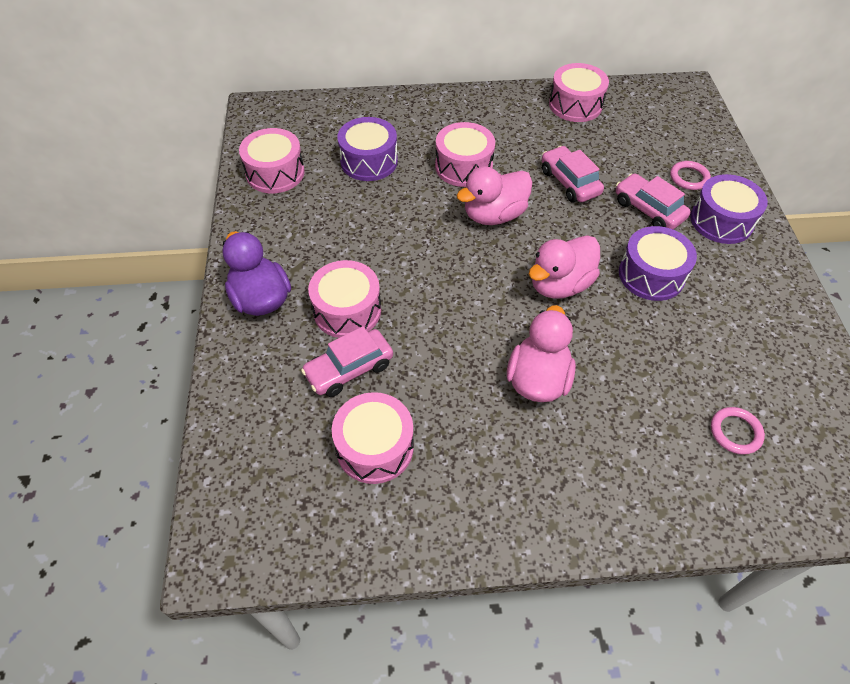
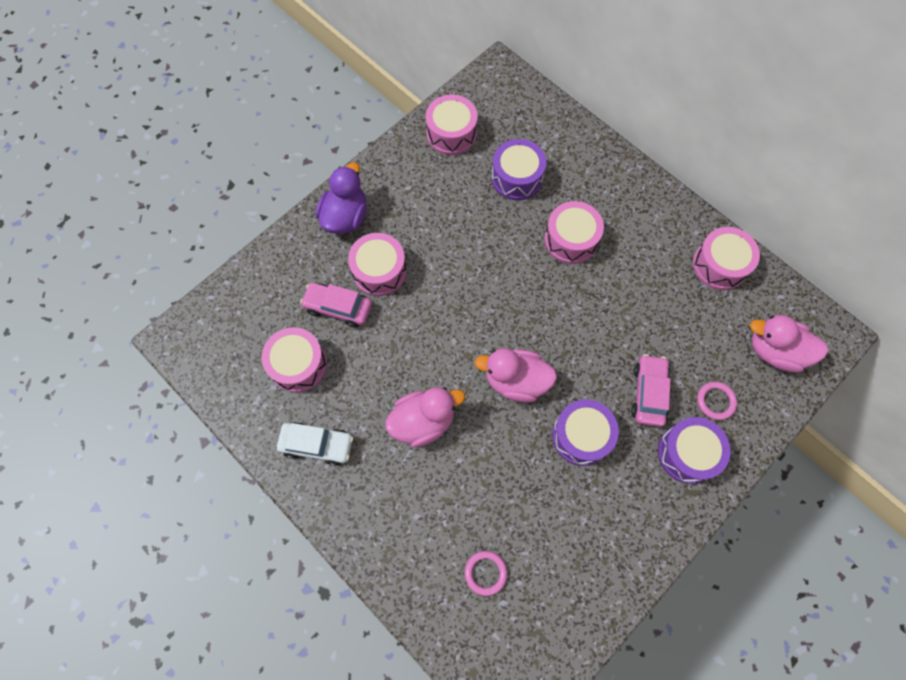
camera: 50 degrees right, 15 degrees up
pink duck [456,166,532,225] -> pink duck moved to [750,315,828,373]
pink car [542,146,604,202] -> none
none -> white car [277,422,353,466]

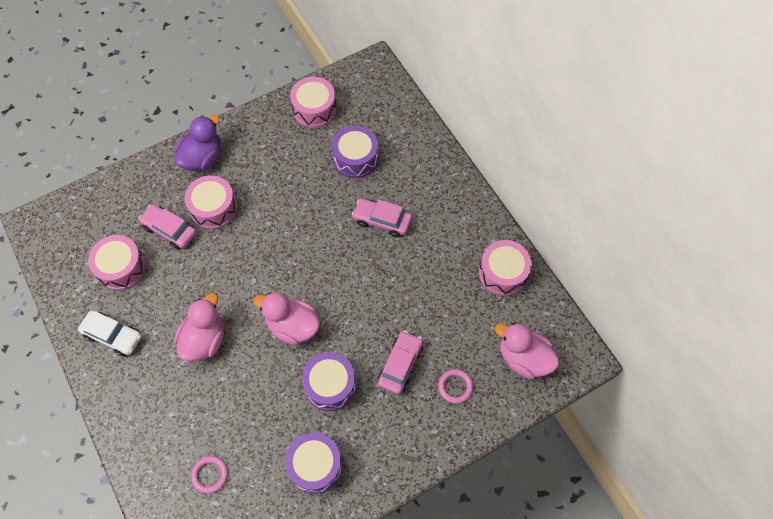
camera: 15 degrees right, 5 degrees down
pink duck [385,387,465,447] -> pink duck turned 60 degrees counterclockwise [174,293,224,362]
pink drum [544,201,604,264] -> pink car [352,198,412,237]
purple drum [658,417,731,484] -> purple drum moved to [285,433,343,494]

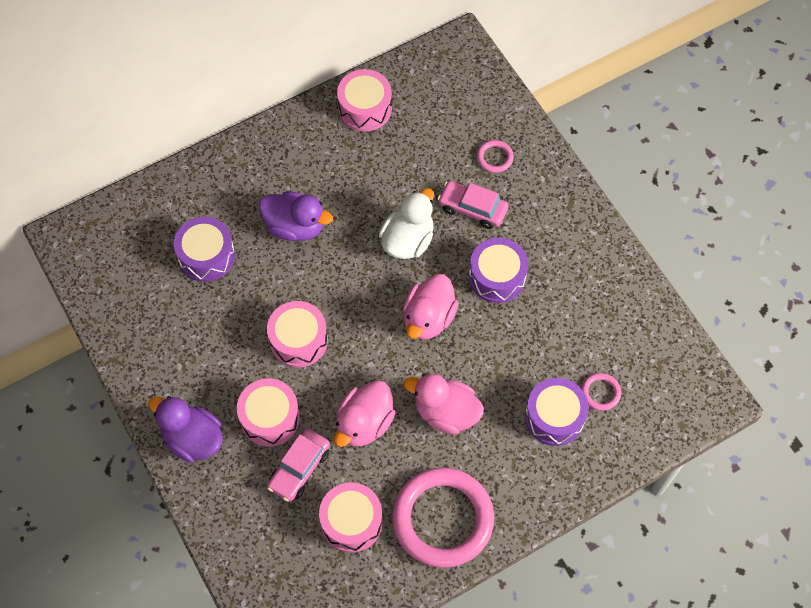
camera: 90 degrees left, 0 degrees up
white car [78,311,142,356] -> pink ring [392,467,494,568]
purple drum [285,433,343,494] -> purple drum moved to [525,378,589,446]
pink drum [290,77,337,128] -> pink drum moved to [267,301,328,368]
pink car [352,198,412,237] -> purple duck [259,191,333,241]
pink duck [495,323,560,379] -> pink duck moved to [334,380,395,447]
none -> white duck [379,188,434,259]

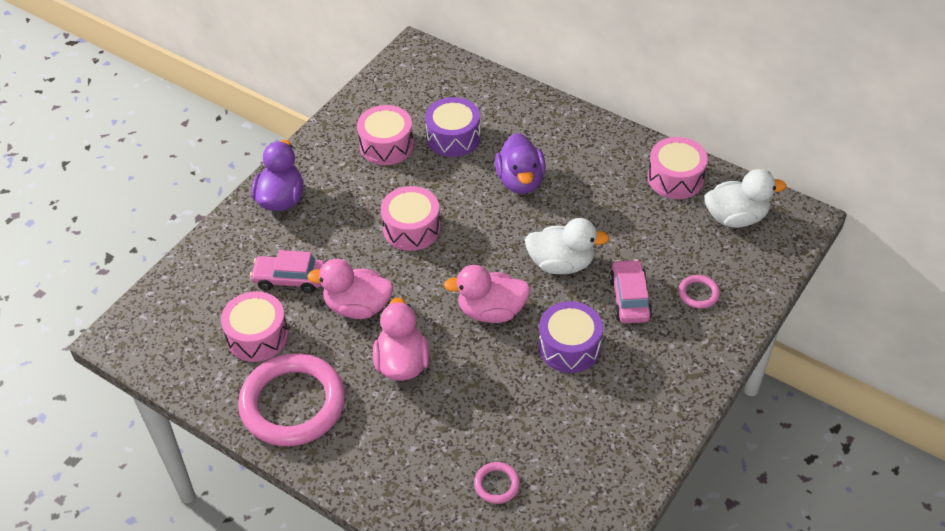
camera: 65 degrees right, 15 degrees down
pink drum [237,378,300,446] -> pink drum moved to [357,105,414,165]
purple drum [525,378,589,446] -> none
none -> white duck [705,169,786,228]

